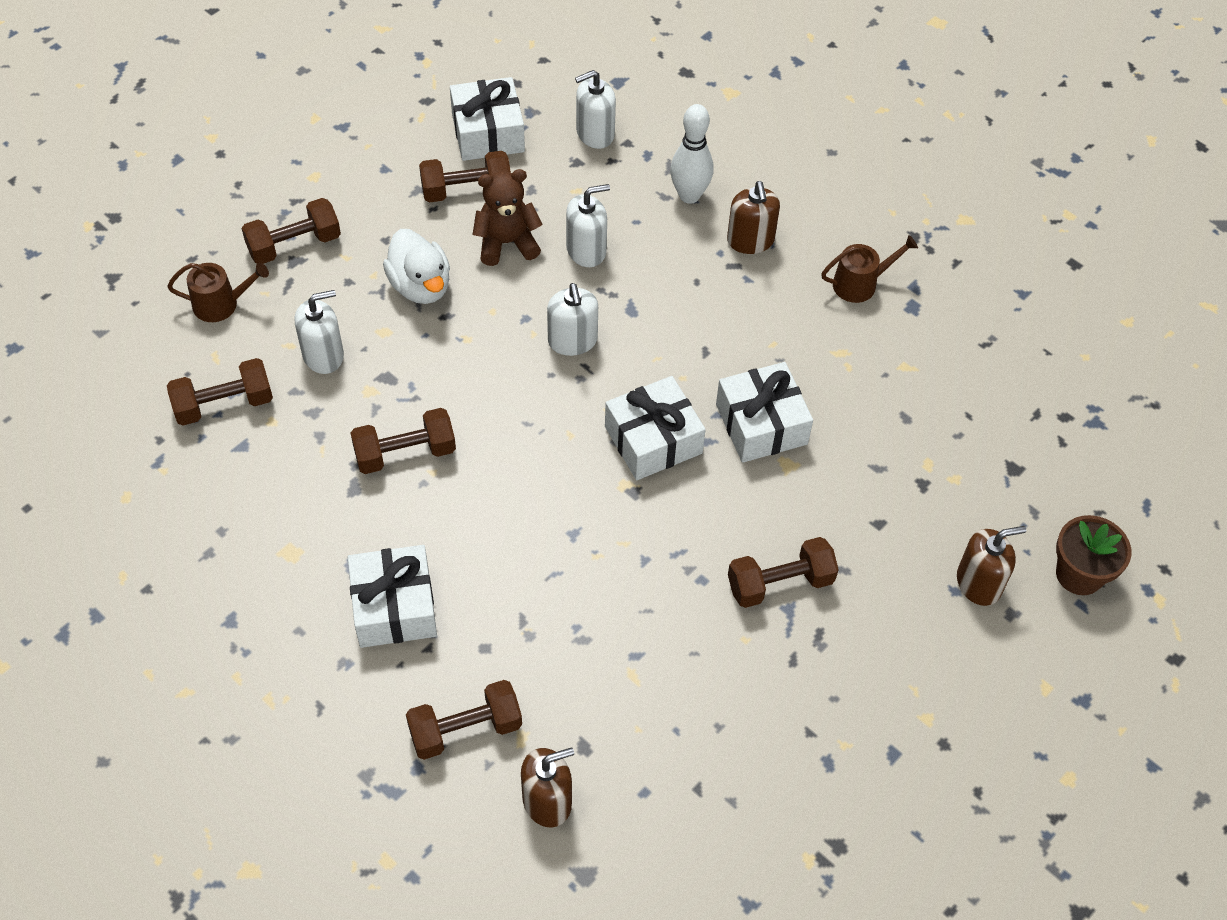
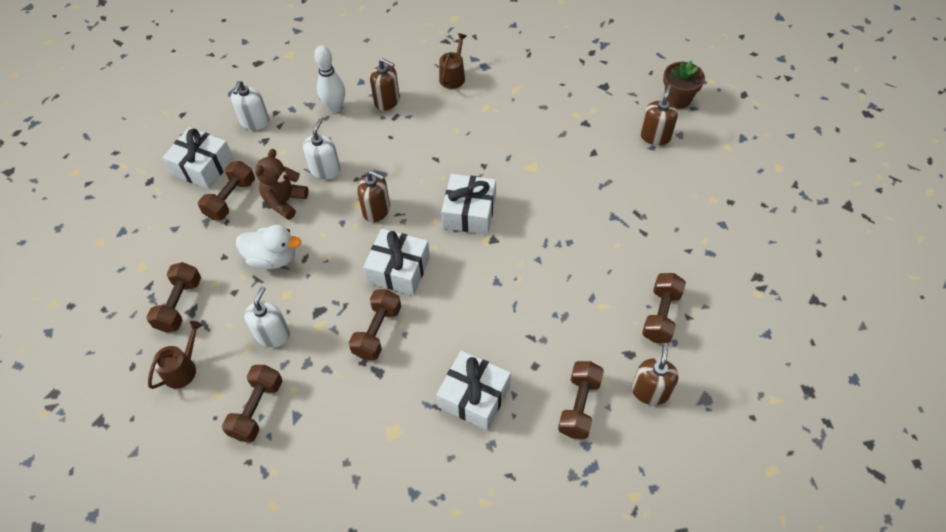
camera: 50 degrees left, 0 degrees up
white soap dispenser [547,283,598,356] -> brown soap dispenser [357,171,390,222]
white gift [716,362,813,463] -> white gift moved to [363,229,430,295]
brown dumbbell [728,537,839,608] -> brown dumbbell moved to [642,273,686,343]

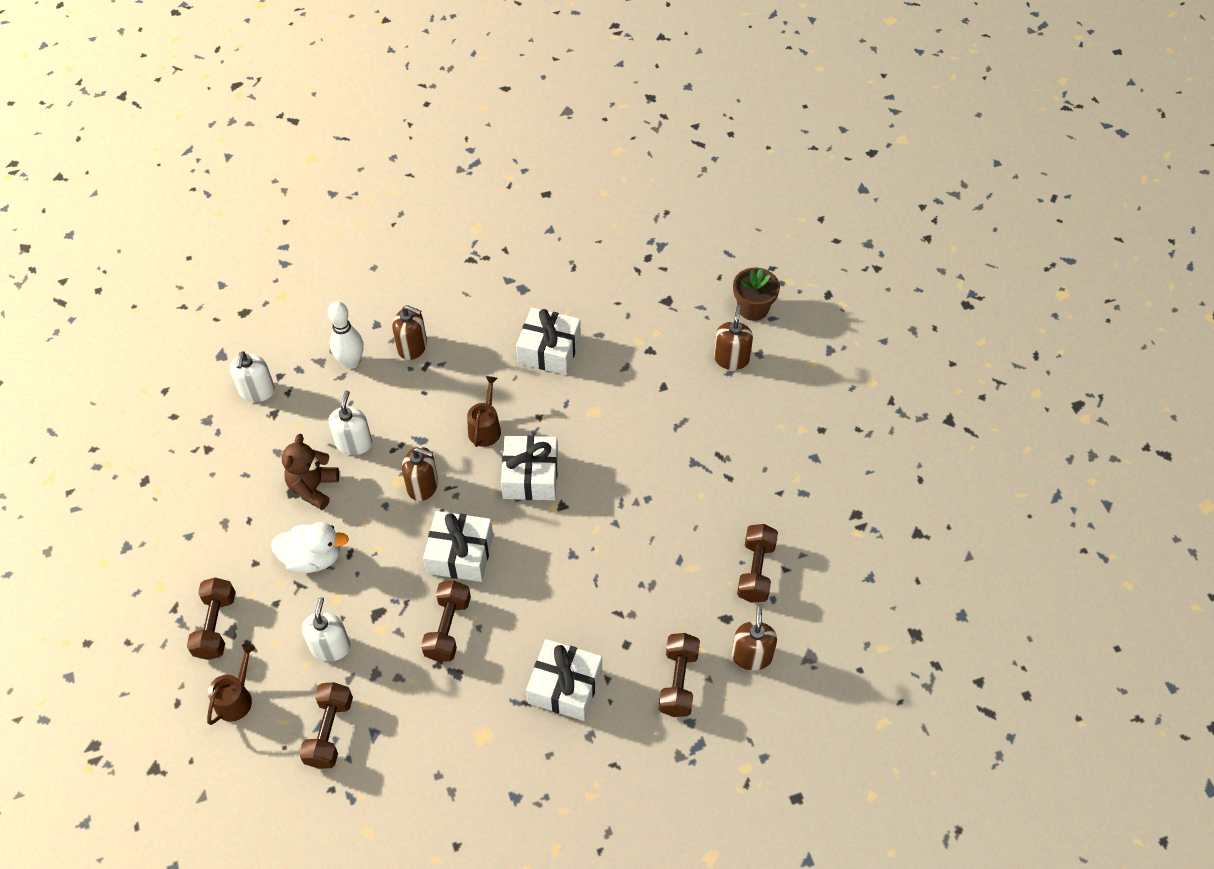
camera: 10 degrees left, 0 degrees up
white gift [162,127,234,189] -> white gift moved to [516,307,581,375]
brown dumbbell [198,161,255,220] -> none
brown watering can [439,33,467,89] -> brown watering can moved to [467,376,501,447]

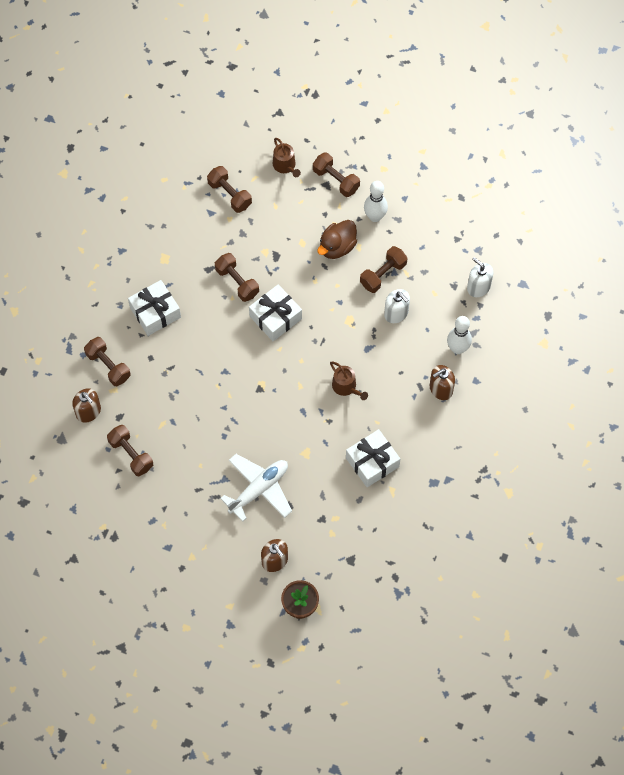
camera: 130 degrees right, 10 degrees up
white duck [271,522,349,573] -> brown duck [317,220,357,259]
brown teddy bear [281,434,339,510] -> brown dumbbell [360,246,408,293]
white soap dispenser [302,597,350,661] -> none
brown soap dispenser [402,447,438,501] -> none
white gift [501,435,558,500] -> none
none -> white plane [220,454,292,522]
none -> white bowling pin [364,181,388,222]

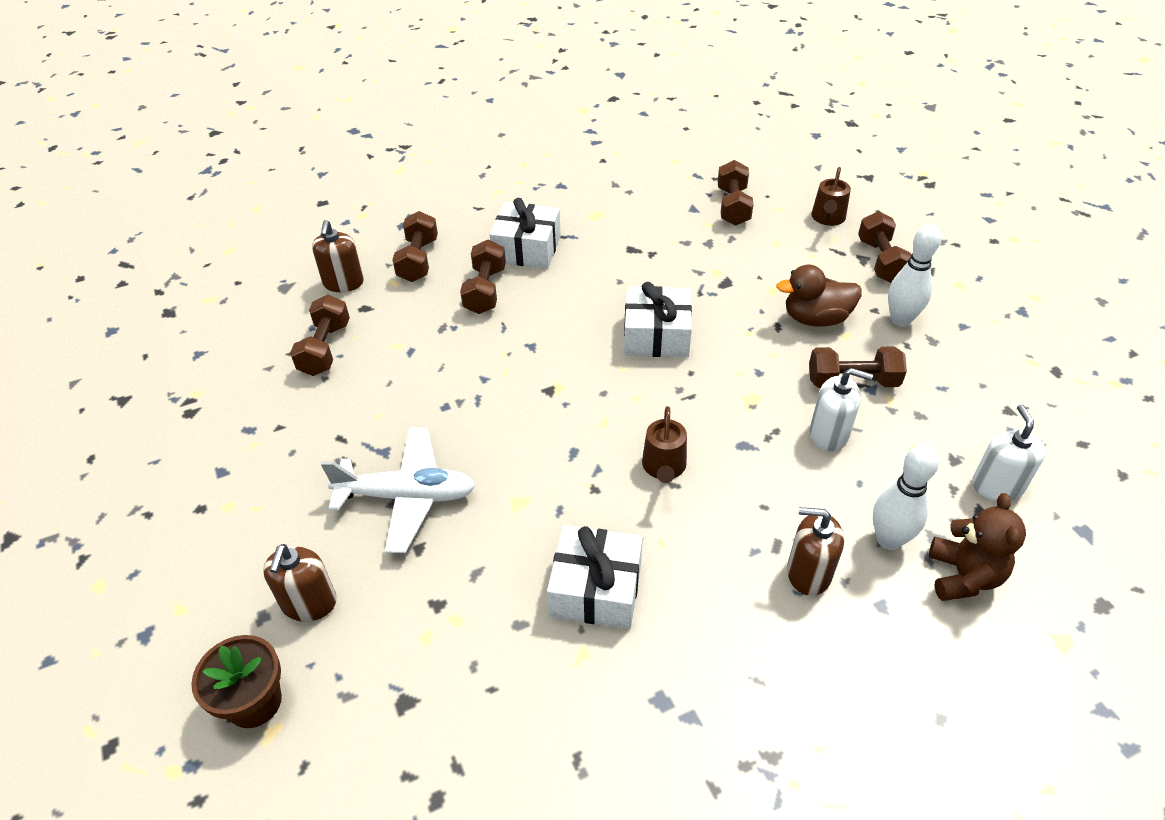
camera: 45 degrees right, 20 degrees down
brown dumbbell [215,253,259,302] -> brown dumbbell moved to [460,240,506,314]
white soap dispenser [384,289,410,323] -> white soap dispenser turned 75 degrees counterclockwise [810,368,873,451]
none -> brown teddy bear [929,493,1026,601]

